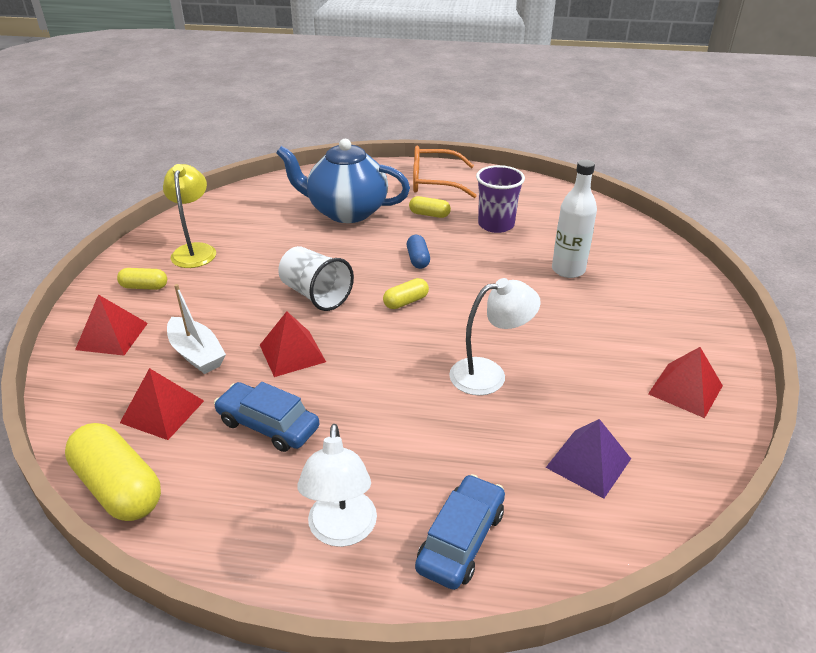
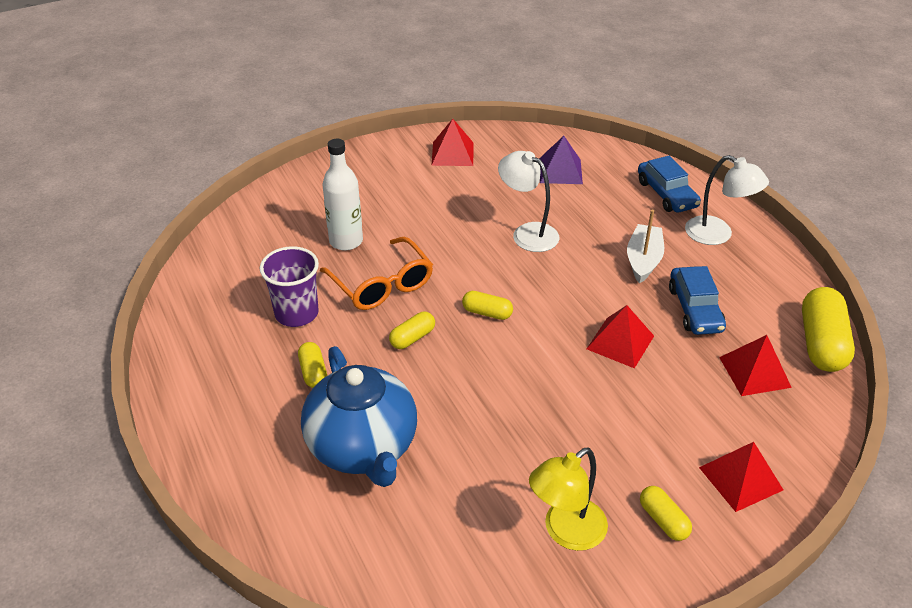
camera: 125 degrees left, 5 degrees up
white boat [167,284,226,374] -> white boat moved to [627,210,664,284]
white cup [278,246,354,311] -> none
white lamp [297,424,377,547] -> white lamp turned 75 degrees clockwise [685,155,769,245]
blue capsule [407,235,430,269] -> yellow capsule [389,312,435,349]
orange glasses [413,146,477,198] -> orange glasses moved to [320,237,433,310]
blue car [415,474,505,590] -> blue car turned 105 degrees counterclockwise [638,156,701,213]

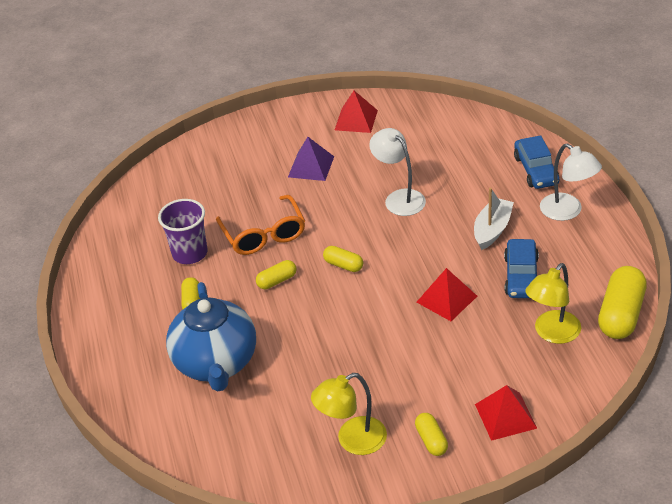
camera: 15 degrees right, 0 degrees up
white bottle [322,139,363,251] -> none
purple pyramid [539,136,583,184] -> purple pyramid moved to [288,137,334,181]
red pyramid [719,335,792,396] -> yellow lamp [525,263,581,344]

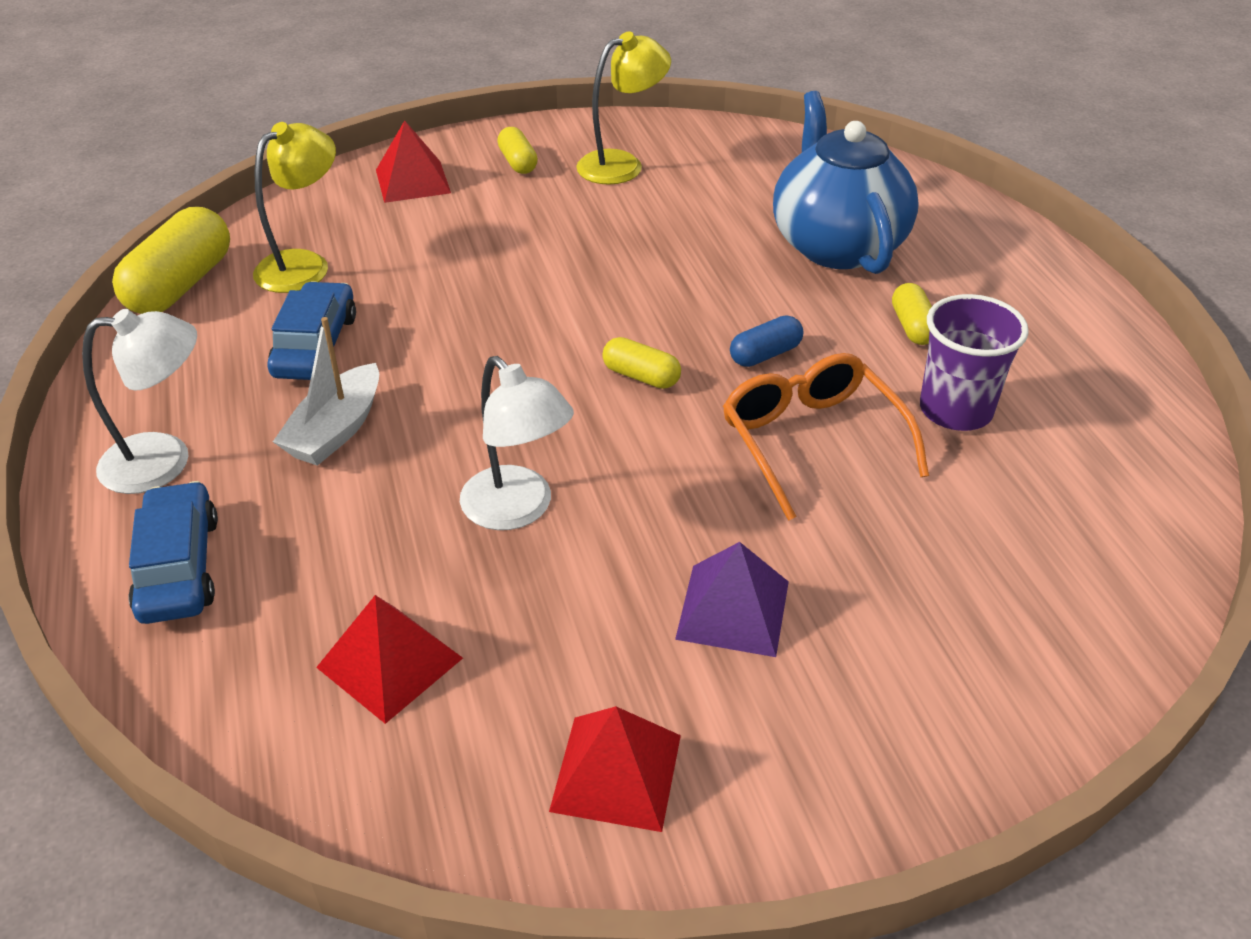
camera: 175 degrees right, 0 degrees up
yellow capsule [256,260,297,289] -> blue capsule [730,315,803,367]
red pyramid [417,268,477,321] -> red pyramid moved to [316,595,463,724]
white lamp [540,143,602,221] -> white lamp turned 120 degrees clockwise [82,309,197,494]

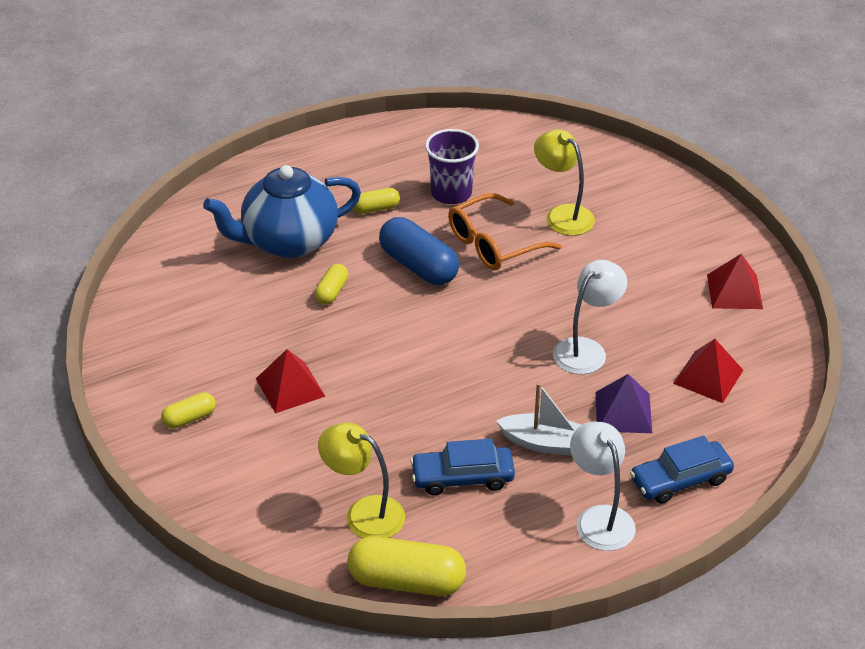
camera: 100 degrees left, 0 degrees up
red pyramid [376,120,451,203] -> red pyramid moved to [256,349,325,413]
yellow lamp [576,31,671,185] -> yellow lamp moved to [534,129,595,236]
yellow capsule [602,337,681,389] -> yellow capsule moved to [314,264,349,305]
purple pyramid [675,542,789,657] -> purple pyramid moved to [596,374,652,433]
blue capsule [730,315,803,367] -> blue capsule [379,217,459,285], size x1.89

